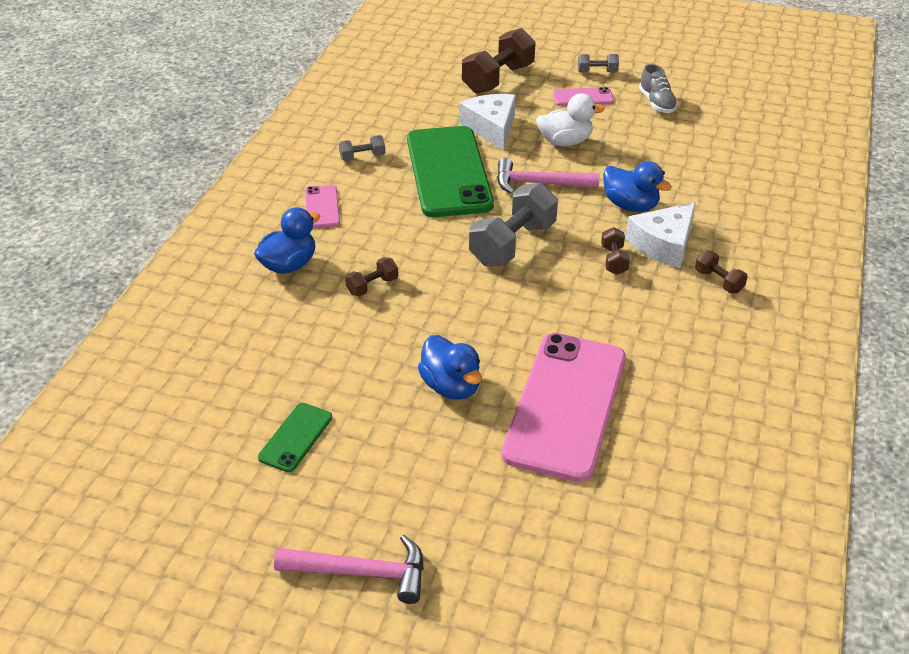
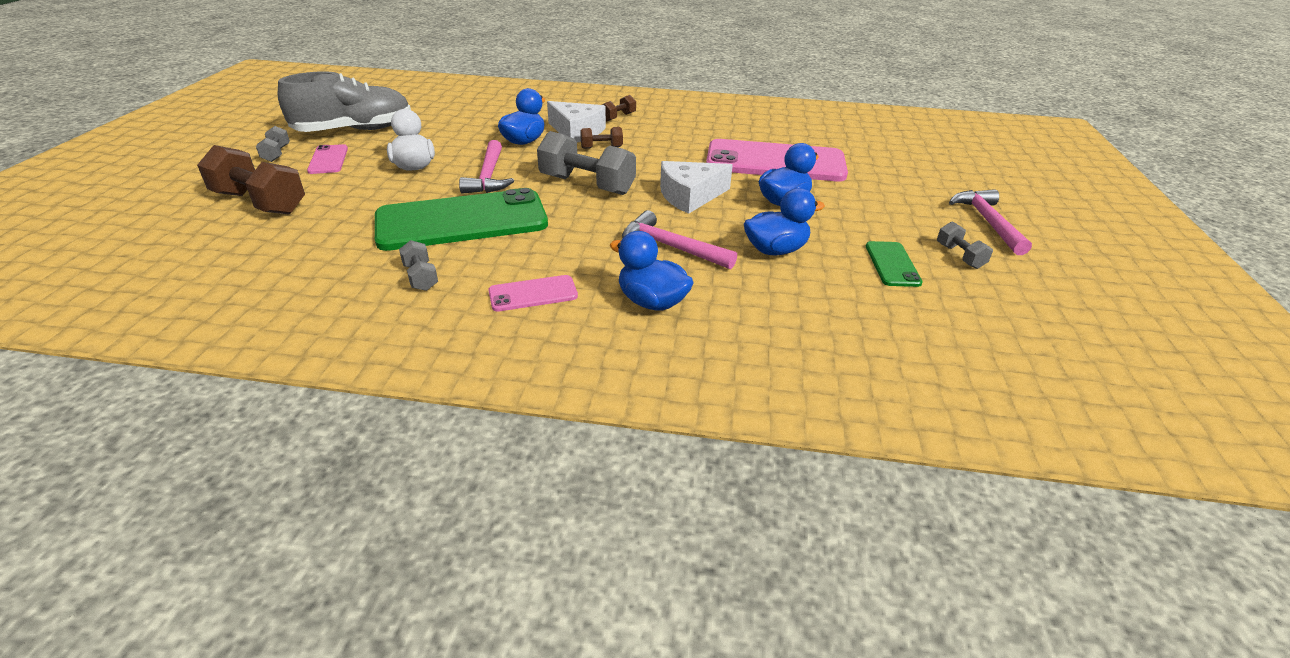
camera: 100 degrees left, 5 degrees down
green phone [258,403,332,472] -> green phone turned 75 degrees clockwise [866,241,923,287]
brown dumbbell [345,257,398,296] -> pink hammer [622,210,737,269]
white cheese [459,94,516,150] -> white cheese moved to [660,161,733,214]
grey shoe [639,64,678,113] -> grey shoe [278,71,411,132], size x1.96
none -> blue duck [744,188,825,255]
none -> grey dumbbell [937,222,993,269]

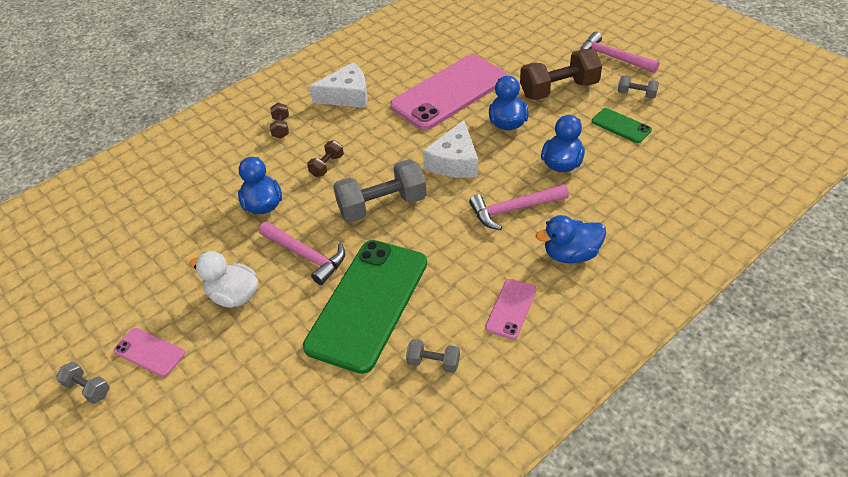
camera: 45 degrees left, 10 degrees up
brown dumbbell [197,145,305,215] -> brown dumbbell moved to [520,49,602,100]
grey shoe [278,71,411,132] -> none
white cheese [547,101,606,143] -> white cheese moved to [309,62,368,108]

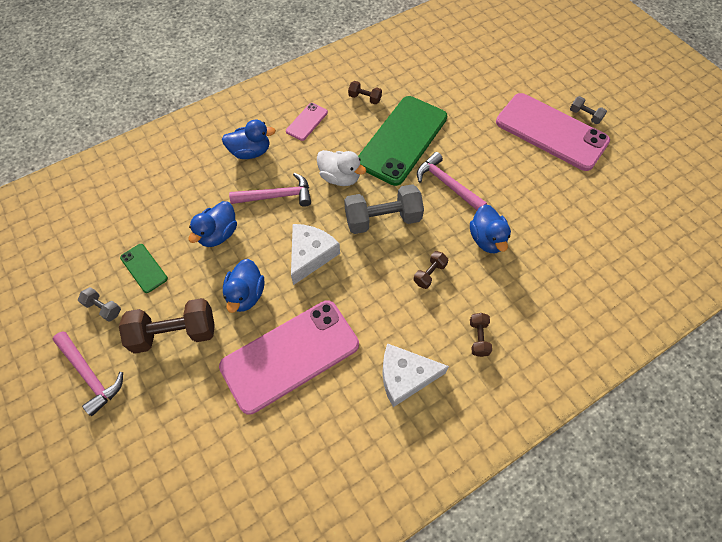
camera: 175 degrees left, 15 degrees up
pink phone [113,328,185,377] -> pink phone [496,93,610,171], size x2.26
white duck [189,251,258,308] -> white duck moved to [317,150,366,186]
grey dumbbell [406,339,460,373] -> brown dumbbell [348,81,382,104]

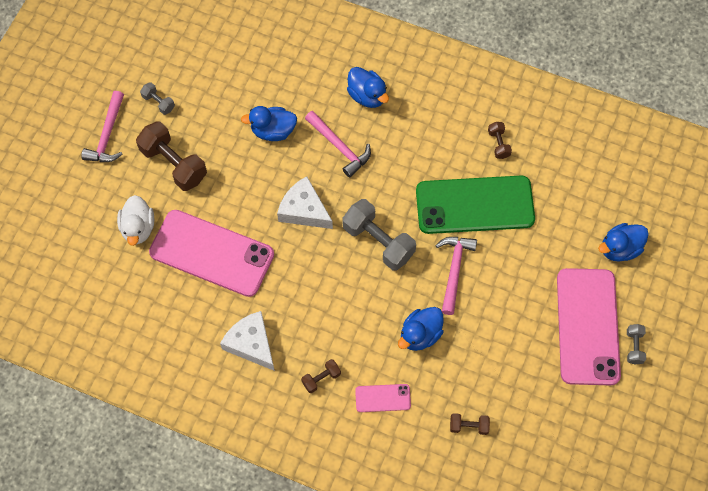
camera: 55 degrees right, 5 degrees up
grey dumbbell [78,287,121,322] -> grey dumbbell turned 45 degrees counterclockwise [140,82,175,115]
green phone [120,244,168,293] -> none
blue duck [223,259,264,313] -> blue duck moved to [598,223,649,262]
pink phone [286,103,328,141] -> pink phone moved to [355,384,411,412]
white cheese [291,224,340,285] -> white cheese turned 135 degrees counterclockwise [277,176,333,229]
white duck [317,150,366,186] -> white duck moved to [117,195,154,246]
brown dumbbell [414,251,448,289] -> brown dumbbell moved to [450,413,490,435]

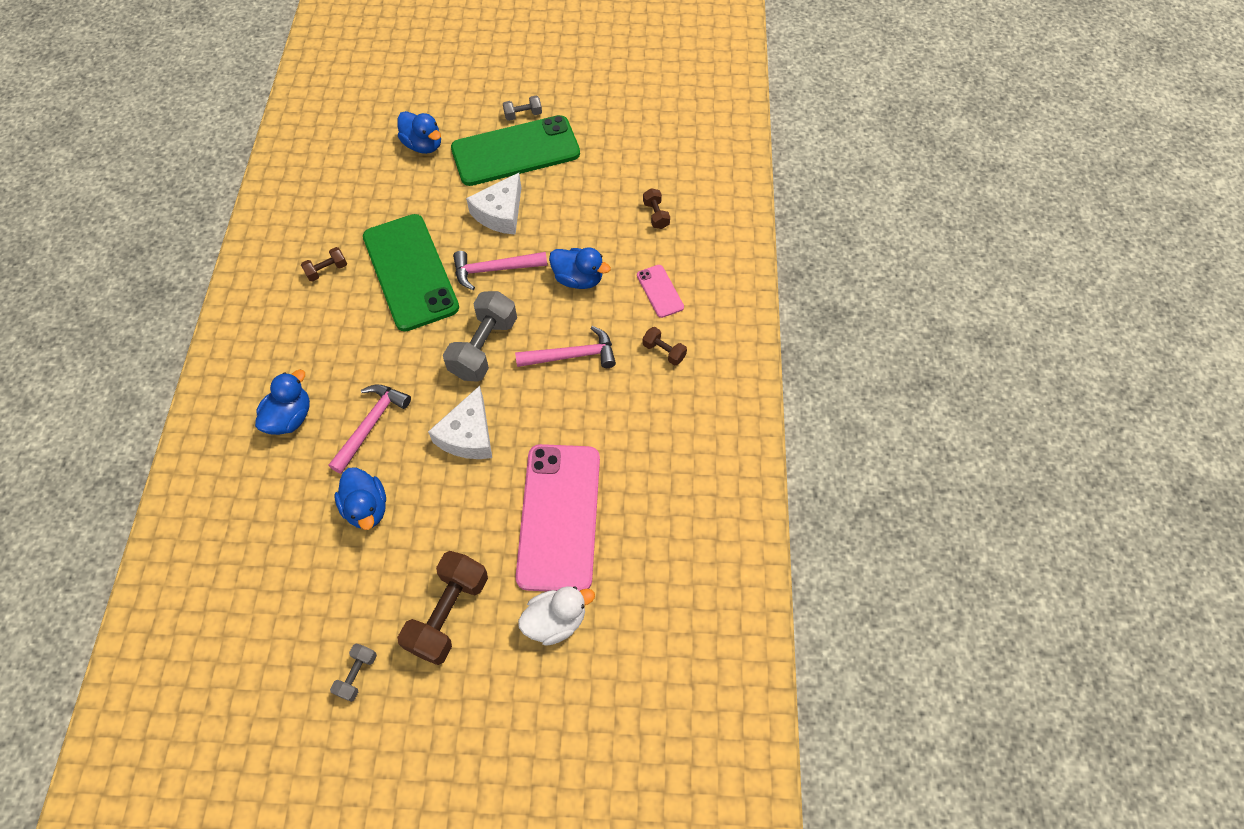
camera: 110 degrees left, 5 degrees down
pink hammer [81,91,124,162] -> pink hammer moved to [515,326,616,368]
white cheese [220,311,275,371] -> white cheese moved to [466,173,521,235]
pink phone [557,268,621,385] -> green phone [451,115,580,186]

